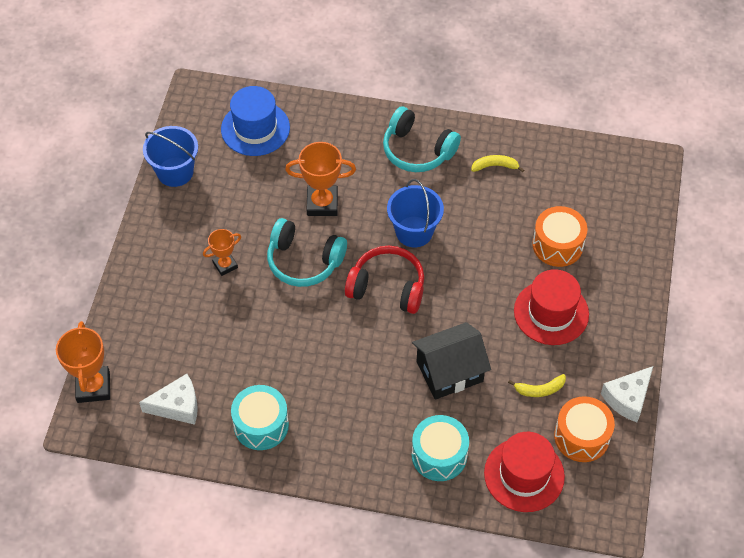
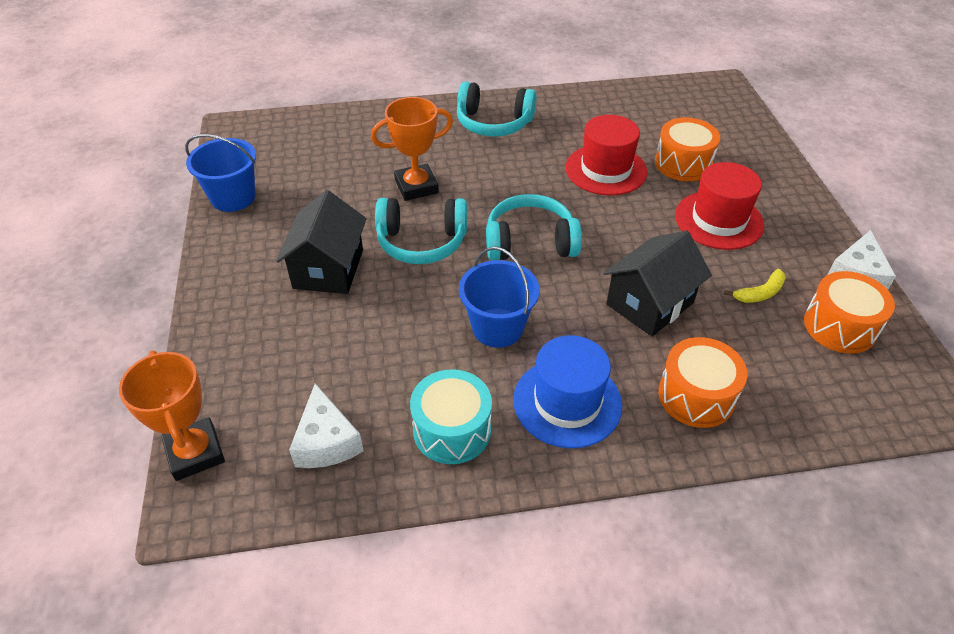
camera: 20 degrees left, 10 degrees down
white cheese [139,374,198,425] -> white cheese turned 105 degrees clockwise [289,383,364,468]
orange trophy [203,229,241,276] -> black house [276,190,367,294]
blue hat [221,86,290,156] -> blue hat moved to [513,335,622,448]
red headphones [345,246,424,314] -> turquoise headphones [486,194,582,261]
blue bucket [387,179,444,247] -> blue bucket moved to [459,246,540,348]
turquoise drum [412,415,469,481] -> orange drum [658,337,747,428]
yellow banana [471,155,524,172] -> none
red hat [484,432,565,512] -> red hat moved to [565,115,647,195]

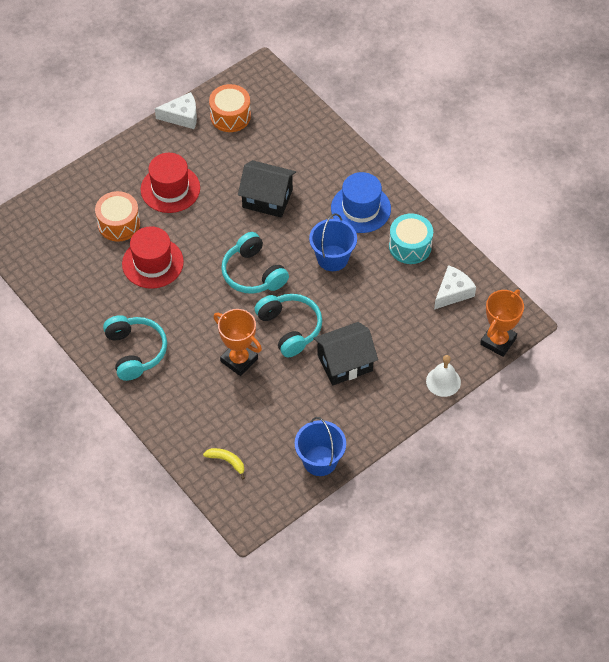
camera: 120 degrees left, 10 degrees up
orange drum [658,337,747,428] -> none
yellow banana [724,269,786,303] -> yellow banana moved to [203,448,245,479]
none -> white bell [426,355,461,397]

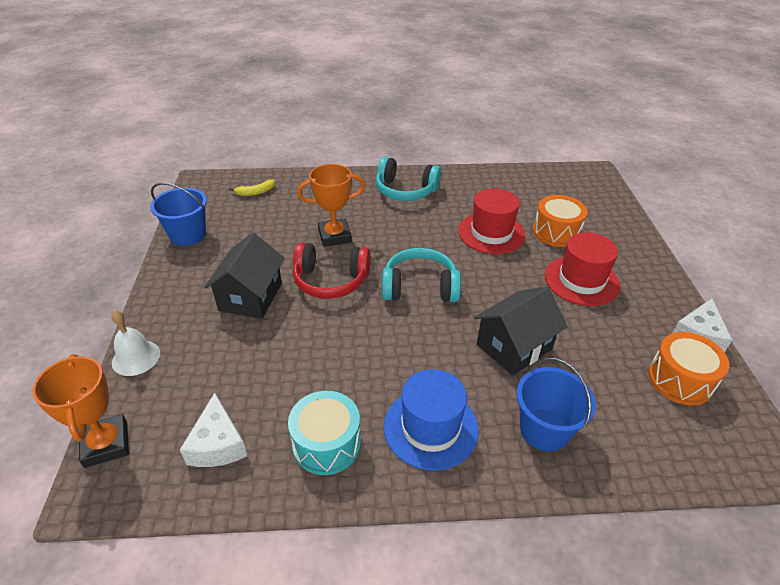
camera: 125 degrees right, 15 degrees down
turquoise headphones [254,294,322,357] -> red headphones [293,242,371,299]
blue bucket [309,213,357,271] -> blue bucket moved to [516,358,596,452]

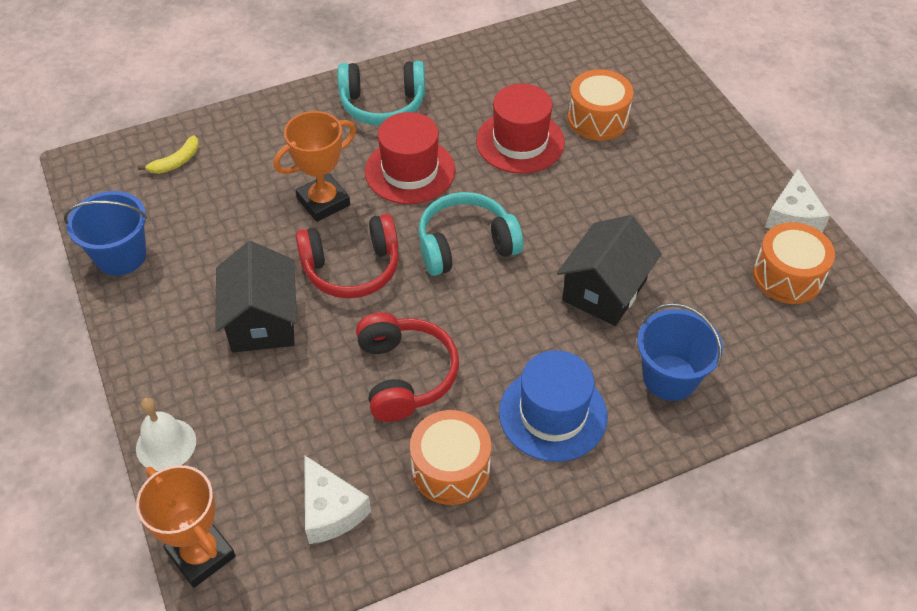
camera: 20 degrees left, 10 degrees up
turquoise drum [288,391,361,475] -> orange drum [410,410,491,505]
red hat [545,232,620,306] -> red hat moved to [365,112,456,204]
none -> red headphones [356,312,459,422]

